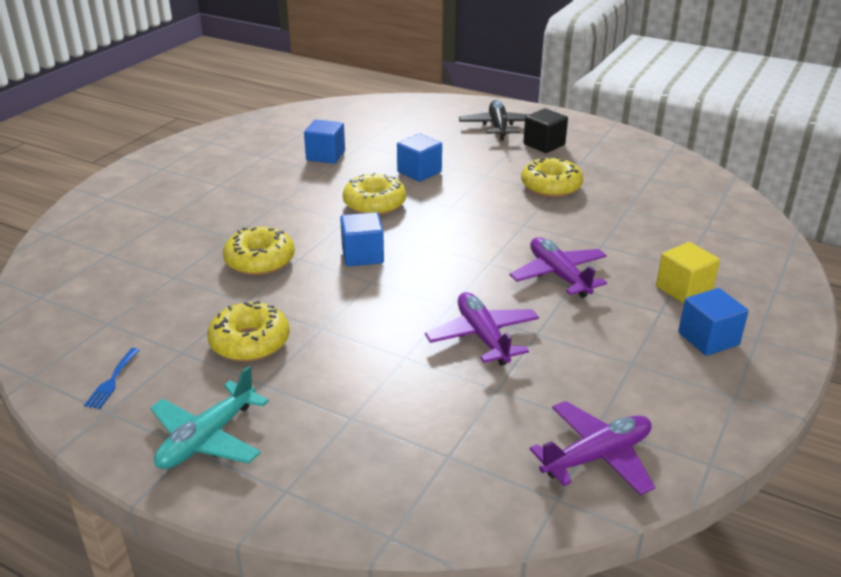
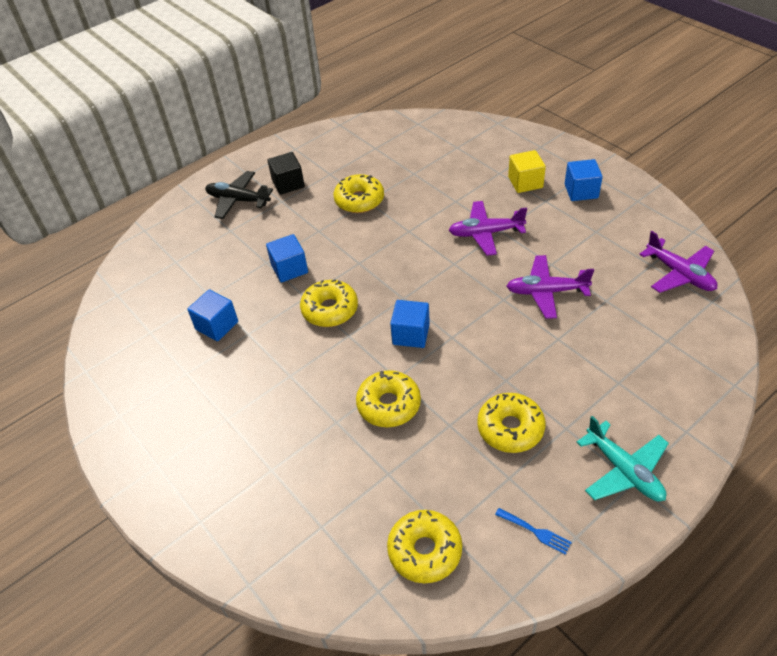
camera: 65 degrees left, 15 degrees up
purple plane [530,401,655,495] -> purple plane turned 150 degrees clockwise [639,231,717,293]
none -> yellow donut [387,510,462,583]

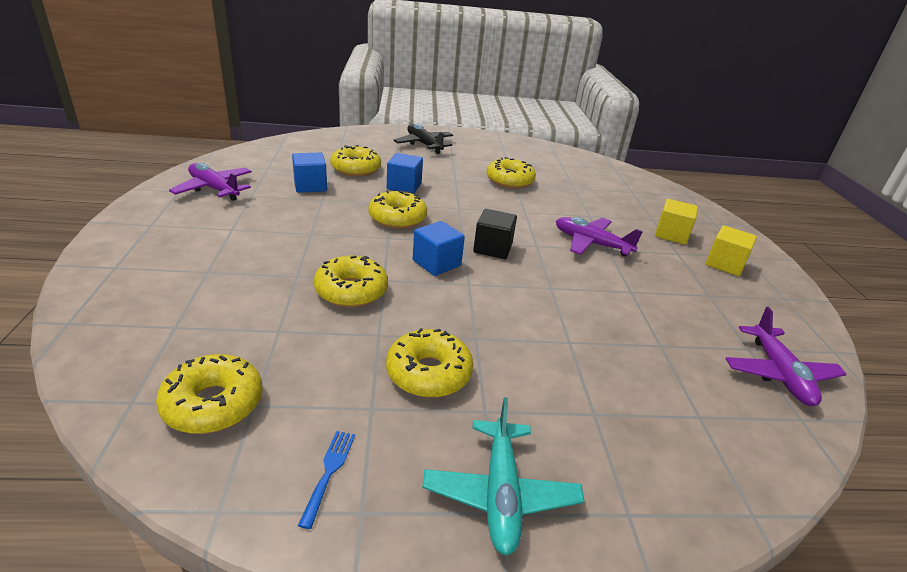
camera: 30 degrees right, 15 degrees down
black cube [268,152,305,195] -> black cube moved to [473,209,517,259]
blue fork [495,508,572,555] -> blue fork turned 150 degrees counterclockwise [298,431,355,529]
purple plane [506,255,594,319] -> purple plane moved to [169,163,252,201]
blue cube [565,159,603,201] -> yellow cube [705,225,757,276]
none -> yellow donut [330,145,381,177]

